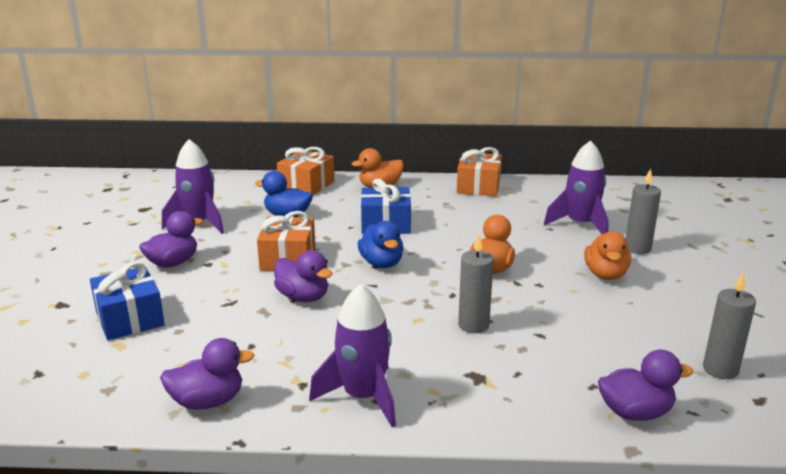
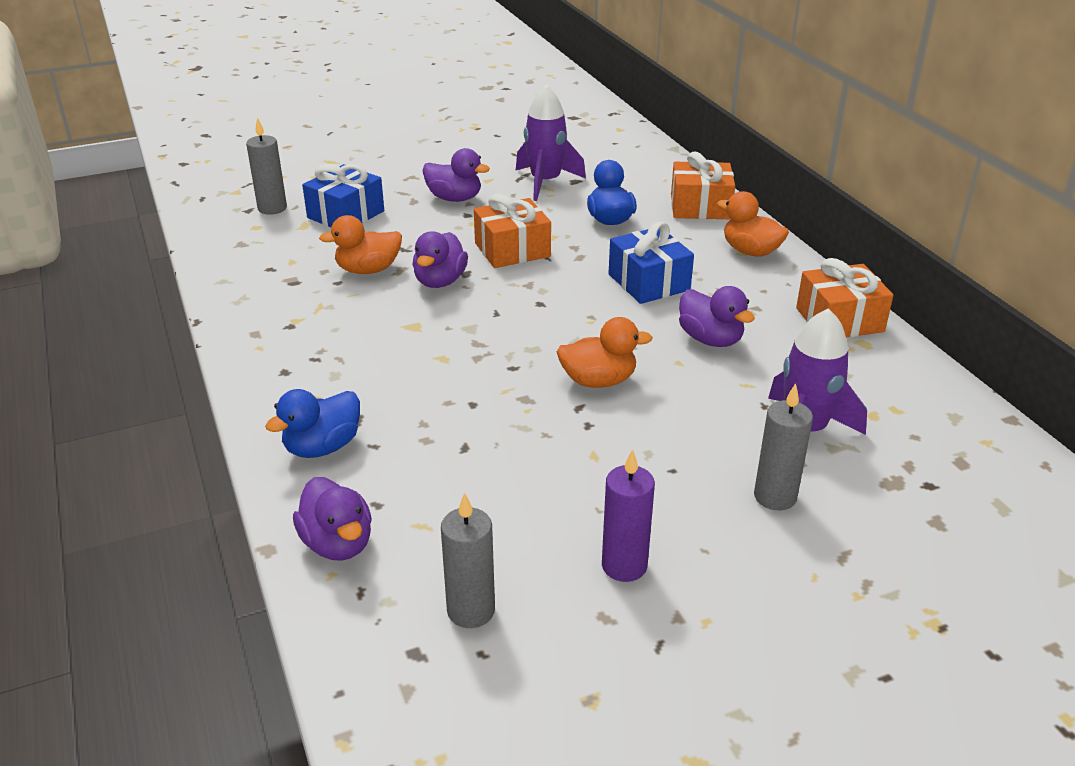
camera: 65 degrees right, 10 degrees up
purple duck [160,338,254,410] -> purple duck moved to [679,286,755,347]
purple rocket [309,284,396,428] -> none
blue duck [358,221,404,268] -> blue duck moved to [265,389,360,458]
grey candle [458,234,494,333] -> grey candle moved to [246,117,287,215]
orange duck [584,231,631,280] -> orange duck moved to [319,215,402,274]
none -> purple candle [602,449,655,582]

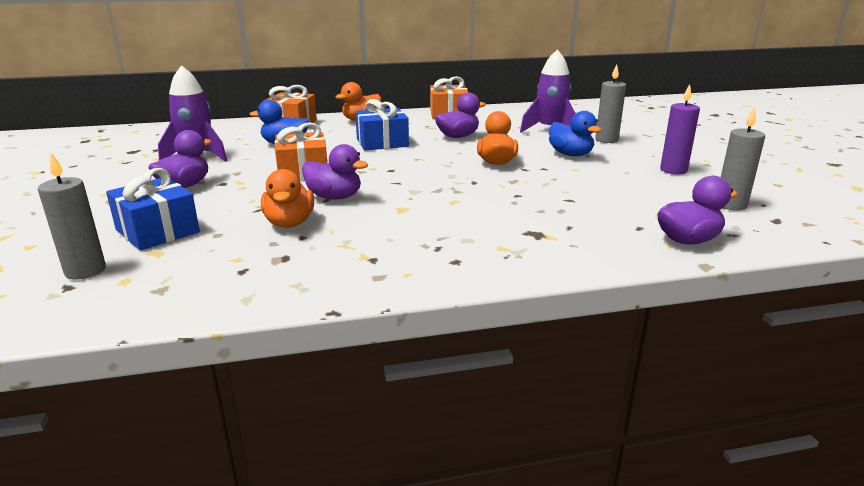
camera: 80 degrees left, 10 degrees down
blue duck [265,389,360,458] -> blue duck moved to [549,111,602,156]

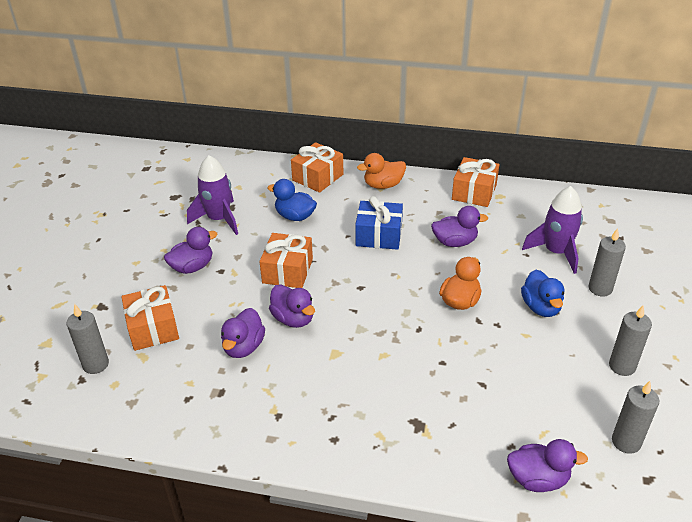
camera: 25 degrees right, 15 degrees up
blue gift [106,168,200,250] -> orange gift [121,285,179,351]
orange duck [261,169,314,228] -> purple duck [221,308,265,358]
purple candle [660,84,700,174] -> grey candle [609,305,652,376]

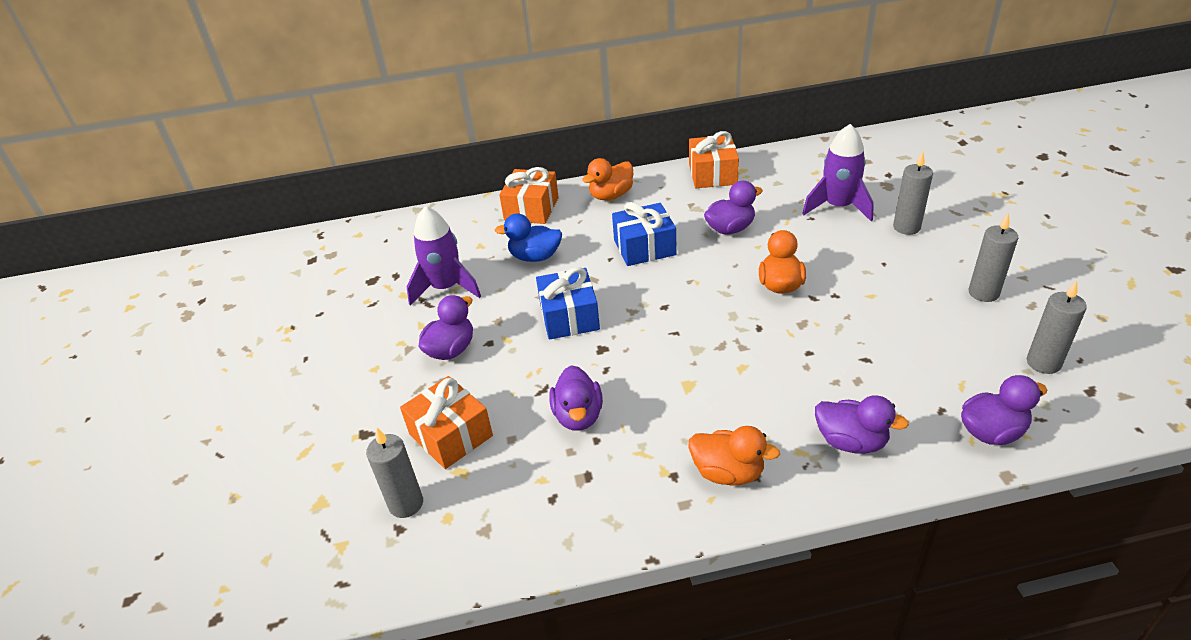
camera: 20 degrees left, 0 degrees up
orange gift [259,233,313,288] -> blue gift [536,267,600,340]
purple duck [269,284,315,328] -> purple duck moved to [815,395,909,454]
blue duck [521,270,564,317] -> none
none -> orange duck [689,426,780,485]

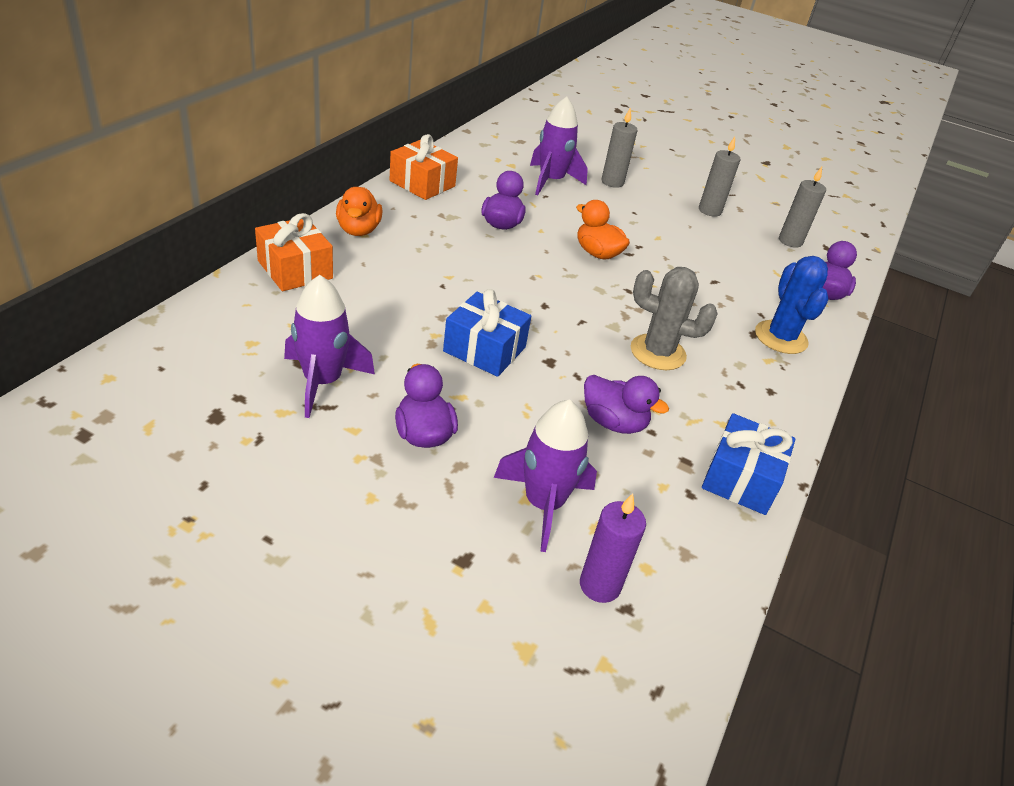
camera: 60 degrees left, 0 degrees up
grey candle [366,428,423,518] -> purple candle [580,493,646,603]
orange gift [400,376,493,469] -> purple rocket [494,400,597,552]
blue duck [495,213,562,262] -> none
blue gift [612,202,677,266] -> blue gift moved to [702,413,796,515]
orange duck [689,426,780,485] -> none
purple duck [815,395,909,454] -> blue cactus [755,256,828,354]
none -> grey cactus [631,267,718,370]

